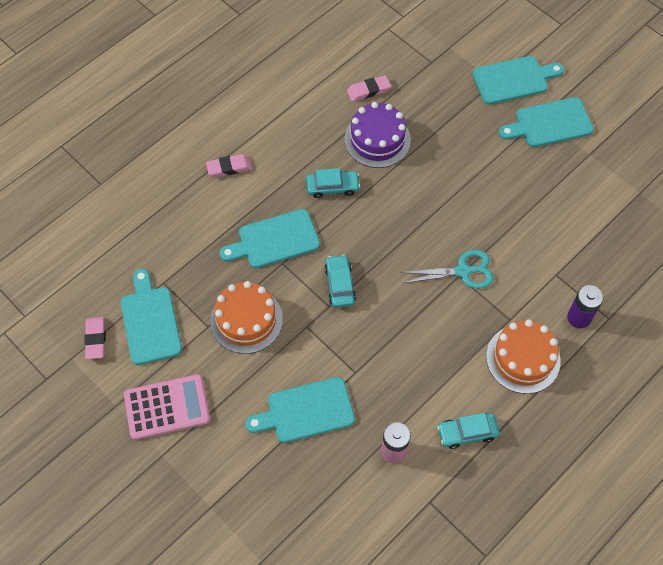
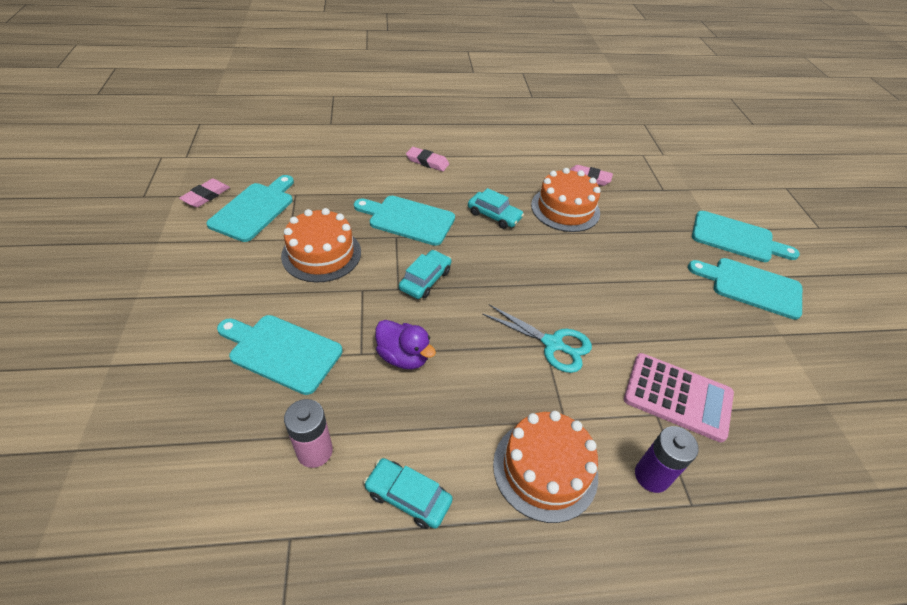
camera: 35 degrees right, 15 degrees down
pink calculator [124,374,210,440] -> pink calculator moved to [624,353,734,442]
purple cake [345,102,411,168] -> orange cake [531,168,601,232]
none -> purple duck [375,320,436,369]

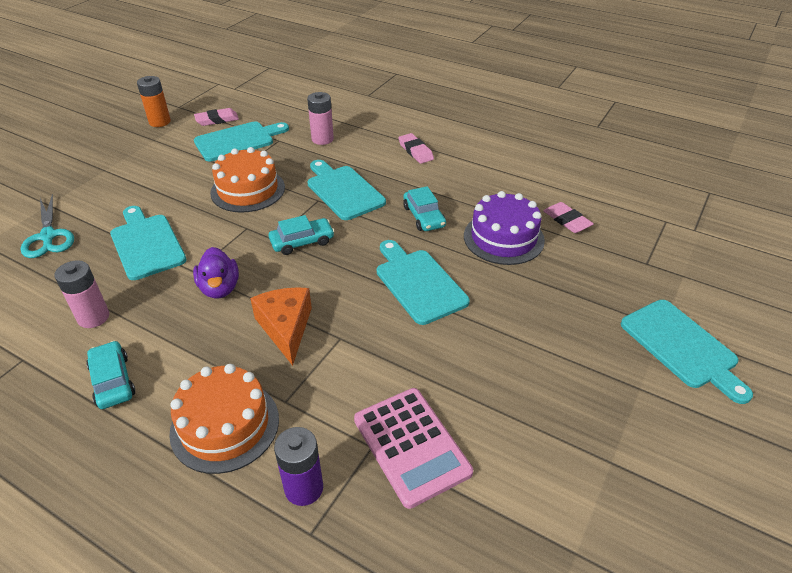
camera: 40 degrees right, 5 degrees down
turquoise scissors [482,304,592,373] -> turquoise scissors moved to [21,194,74,258]
orange cake [531,168,601,232] -> purple cake [464,191,545,265]
turquoise cutting board [688,258,802,320] -> turquoise cutting board moved to [377,240,470,325]
none -> orange battery [137,76,171,127]
none -> orange cheese [250,288,312,366]
none -> pink battery [307,92,334,145]

